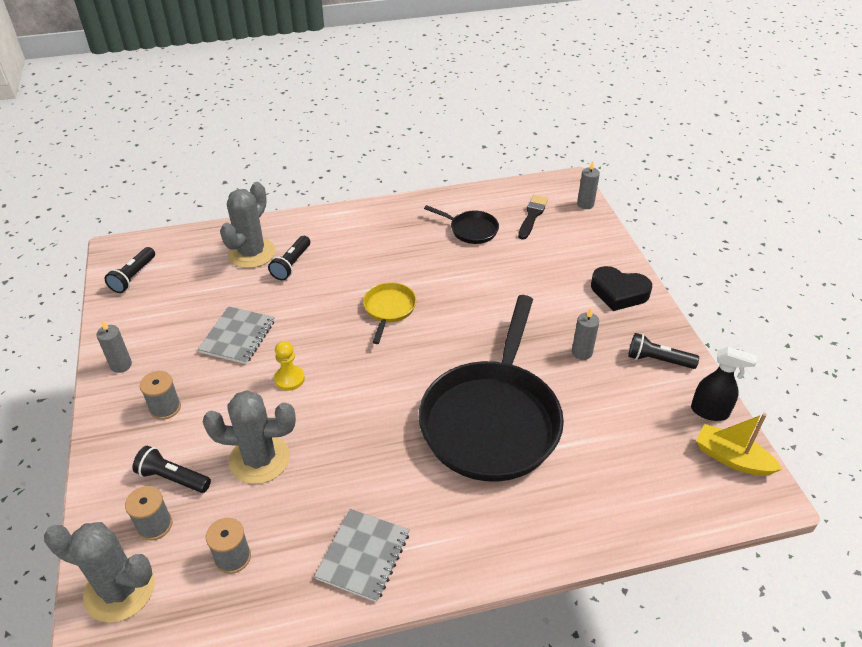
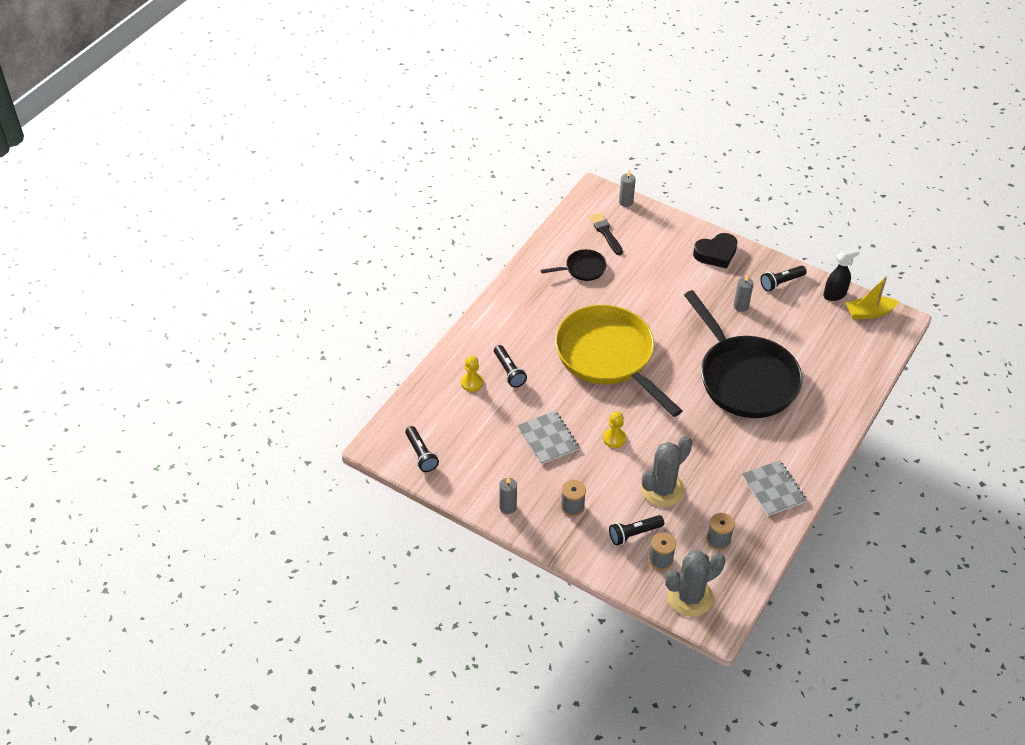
camera: 45 degrees left, 5 degrees up
grey cactus [220,182,276,268] -> yellow pawn [461,356,483,392]
yellow pan [363,282,416,344] -> yellow pan [555,305,682,417], size x2.31

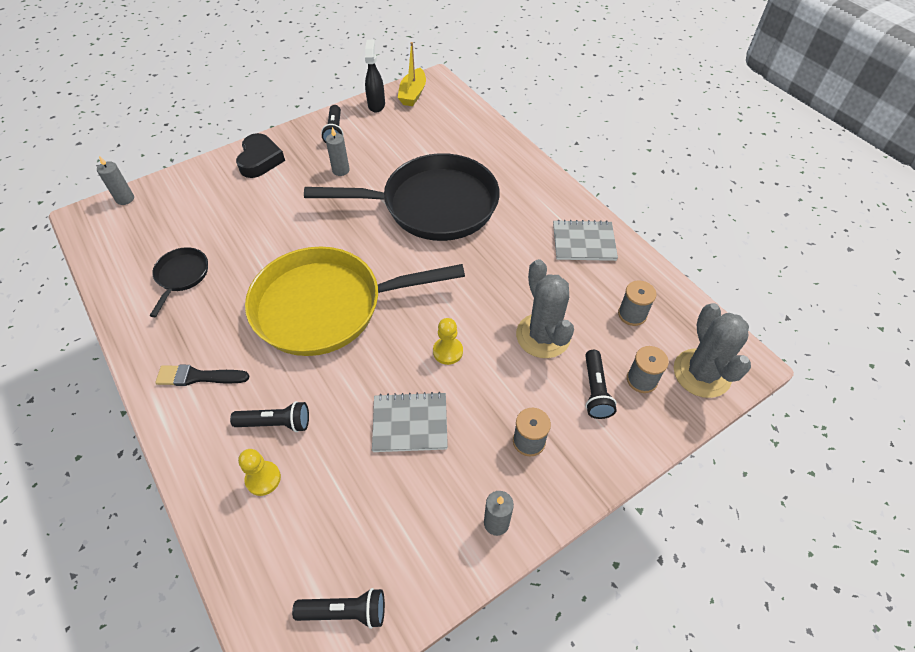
camera: 65 degrees left, 5 degrees up
black brush [589,212,623,255] -> black brush moved to [155,365,250,386]

